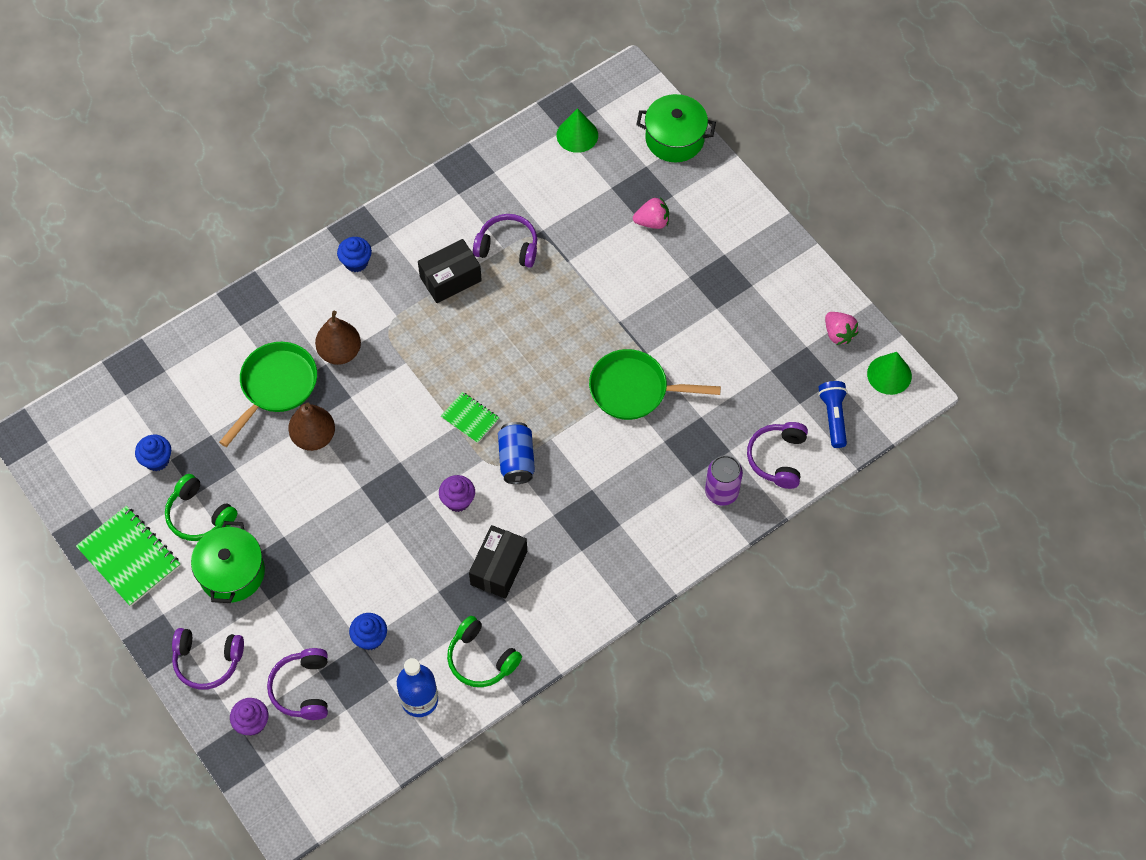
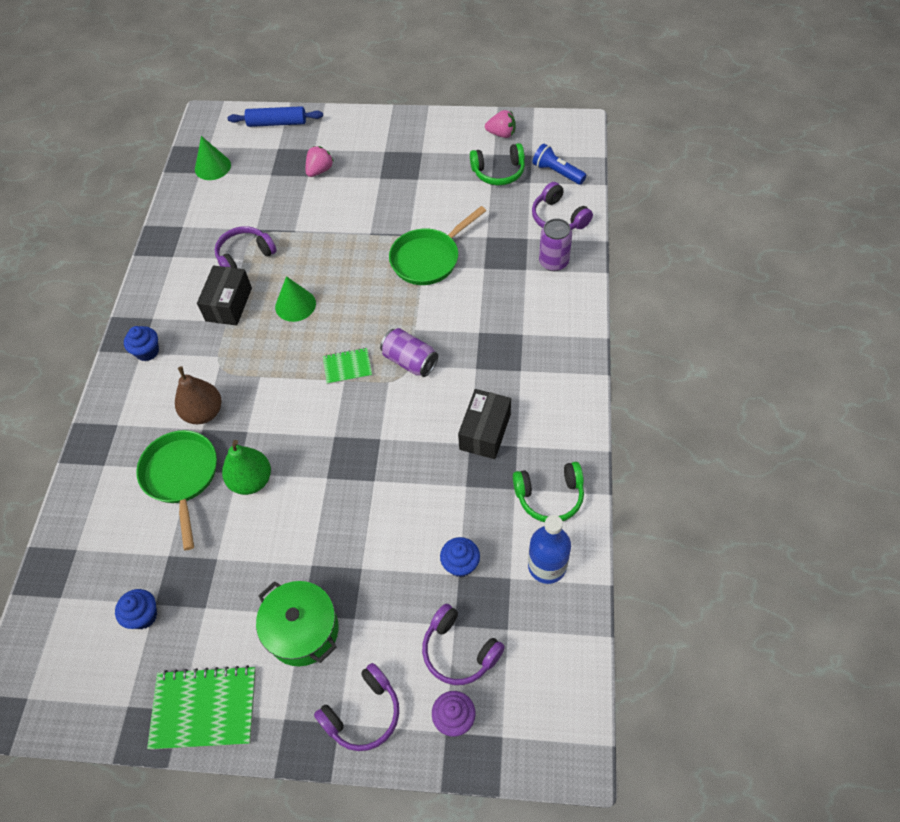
camera: 45 degrees left, 5 degrees down
green headphones [165,474,237,541] -> green headphones moved to [470,143,525,186]
brown pear [288,402,335,451] -> green pear [222,440,271,495]
purple cupcake [439,475,475,512] -> none
black box [469,525,527,599] -> black box turned 45 degrees clockwise [458,389,511,459]
blue can [498,422,535,484] -> purple can [380,328,438,377]
green pot [636,94,716,162] -> blue rolling pin [227,106,323,127]
green cone [867,352,912,395] -> green cone moved to [275,276,316,322]

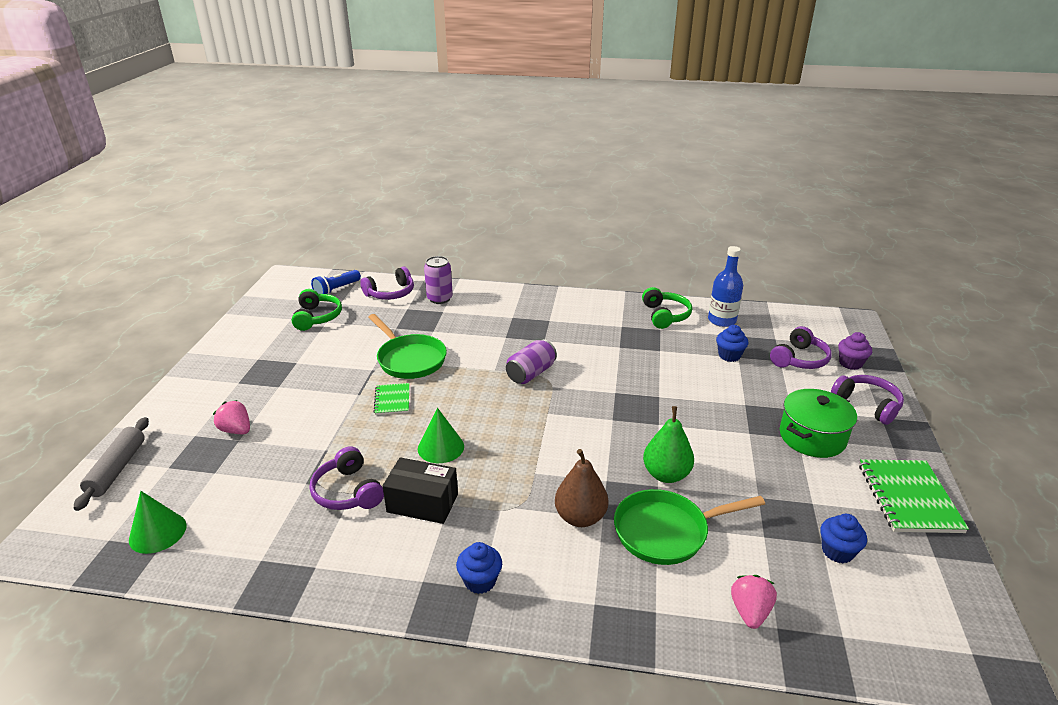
camera: 90 degrees left, 25 degrees down
blue rolling pin [227,106,323,127] -> grey rolling pin [74,417,149,511]
green notebook [323,348,372,385] -> green notebook moved to [373,383,409,415]
black box [458,389,511,459] -> none
pink strawberry [485,110,516,138] -> pink strawberry moved to [731,575,777,629]

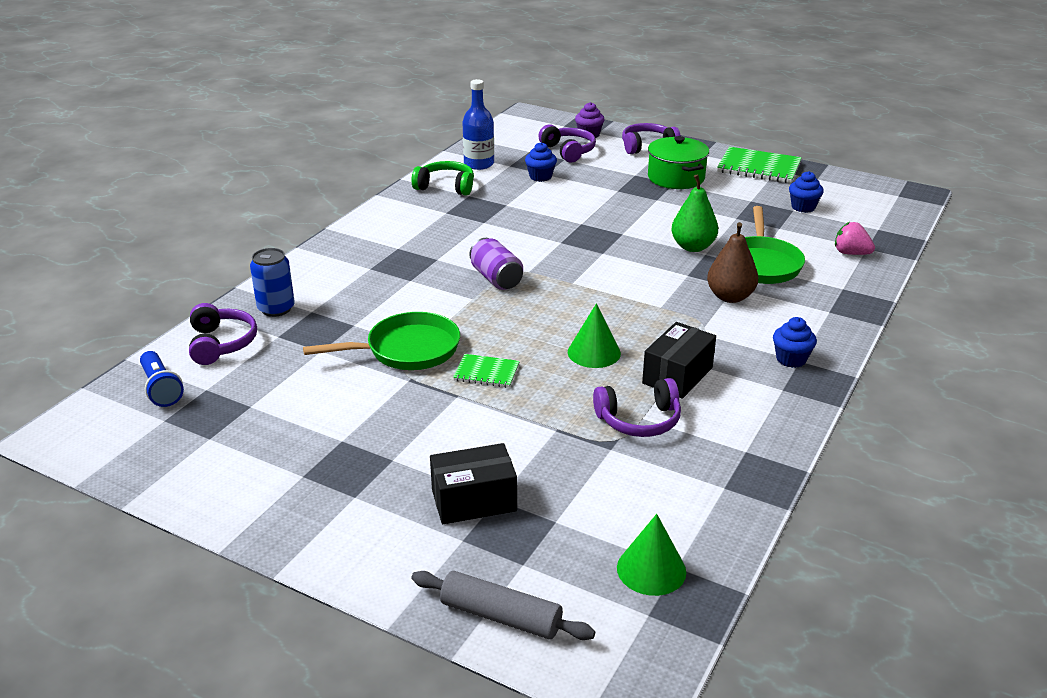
camera: 70 degrees left, 0 degrees up
pink strawberry [213,400,250,434] -> black box [430,443,517,524]
green headphones [292,289,342,331] -> none
purple can [424,256,453,304] -> blue can [250,248,295,317]

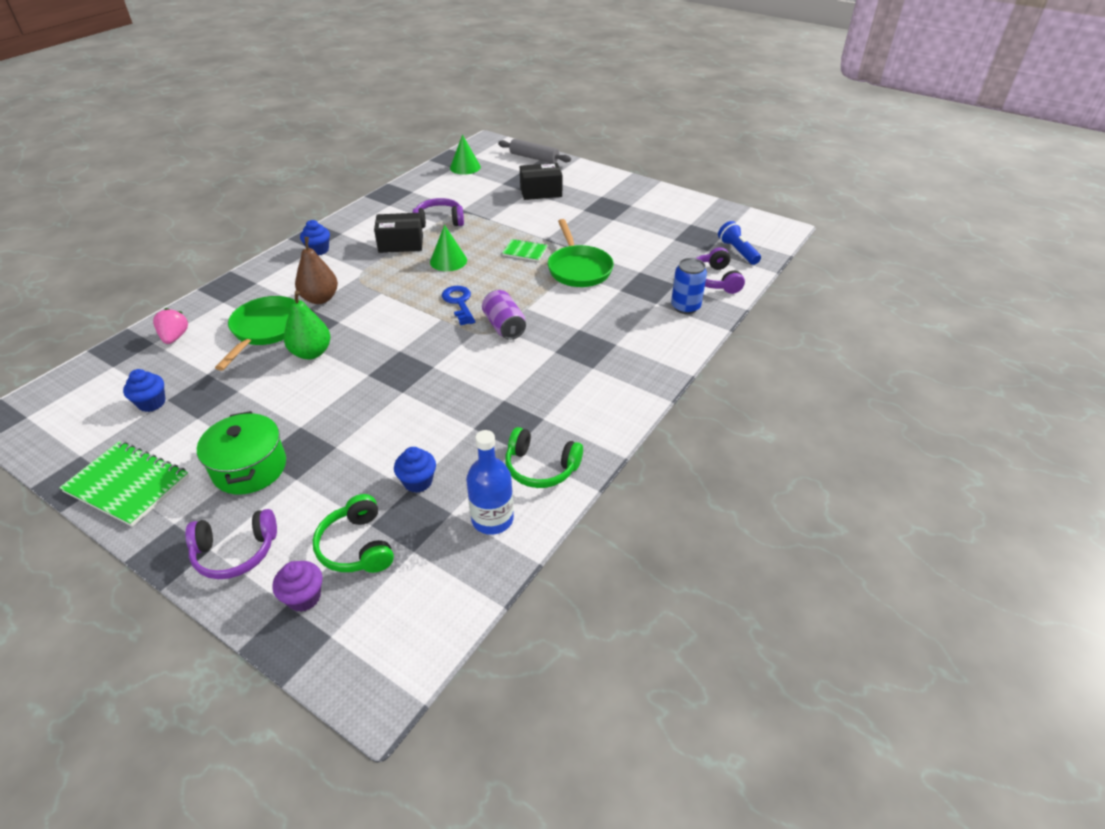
camera: 175 degrees left, 10 degrees up
green pan [303,312,460,370] -> green pan turned 90 degrees counterclockwise [548,219,614,287]
purple headphones [538,124,596,163] -> green headphones [313,494,394,573]
black box [642,322,716,399] -> black box turned 45 degrees clockwise [374,213,423,253]
pink strawberry [835,222,875,255] -> pink strawberry turned 135 degrees counterclockwise [153,308,188,344]
none -> blue key [442,286,475,325]

